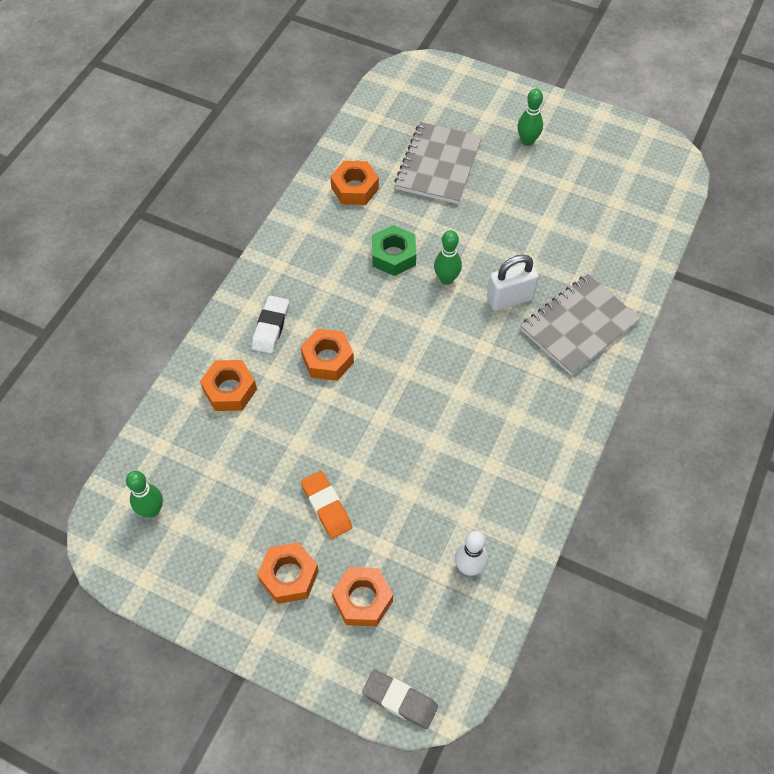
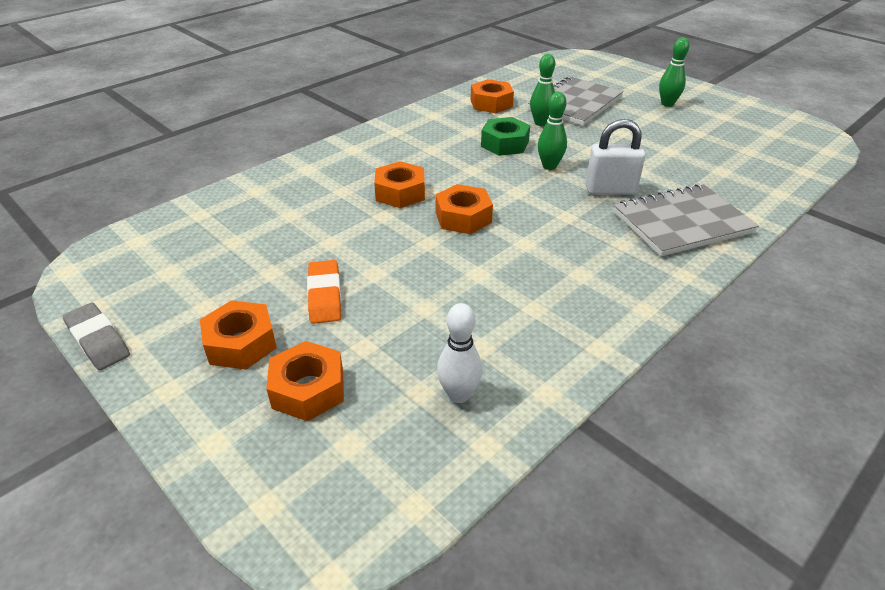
camera: 20 degrees right, 20 degrees down
green bowling pin [126,471,163,517] -> green bowling pin moved to [530,54,555,126]
orange nut [200,360,257,411] -> orange nut moved to [435,184,493,234]
white eraser [252,296,289,354] -> none
grey eraser [362,670,438,729] -> grey eraser moved to [63,303,130,370]

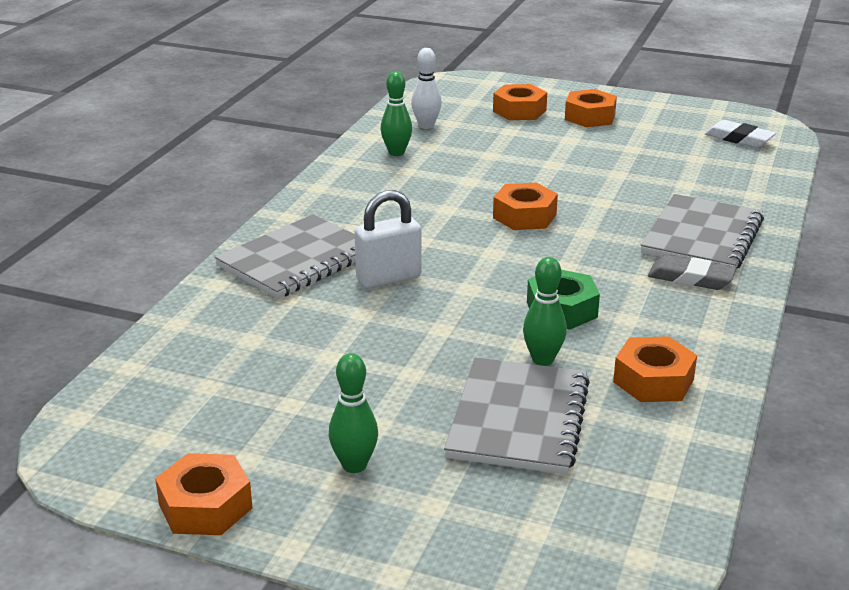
camera: 155 degrees right, 10 degrees down
grey eraser [63,303,130,370] -> grey eraser moved to [648,254,736,290]
orange eraser [307,260,341,324] -> none
orange nut [374,161,425,208] -> orange nut moved to [155,453,253,535]
green bowling pin [538,92,567,170] -> green bowling pin moved to [381,71,412,156]
none -> grey notebook [641,194,764,269]
none -> white eraser [705,120,776,148]

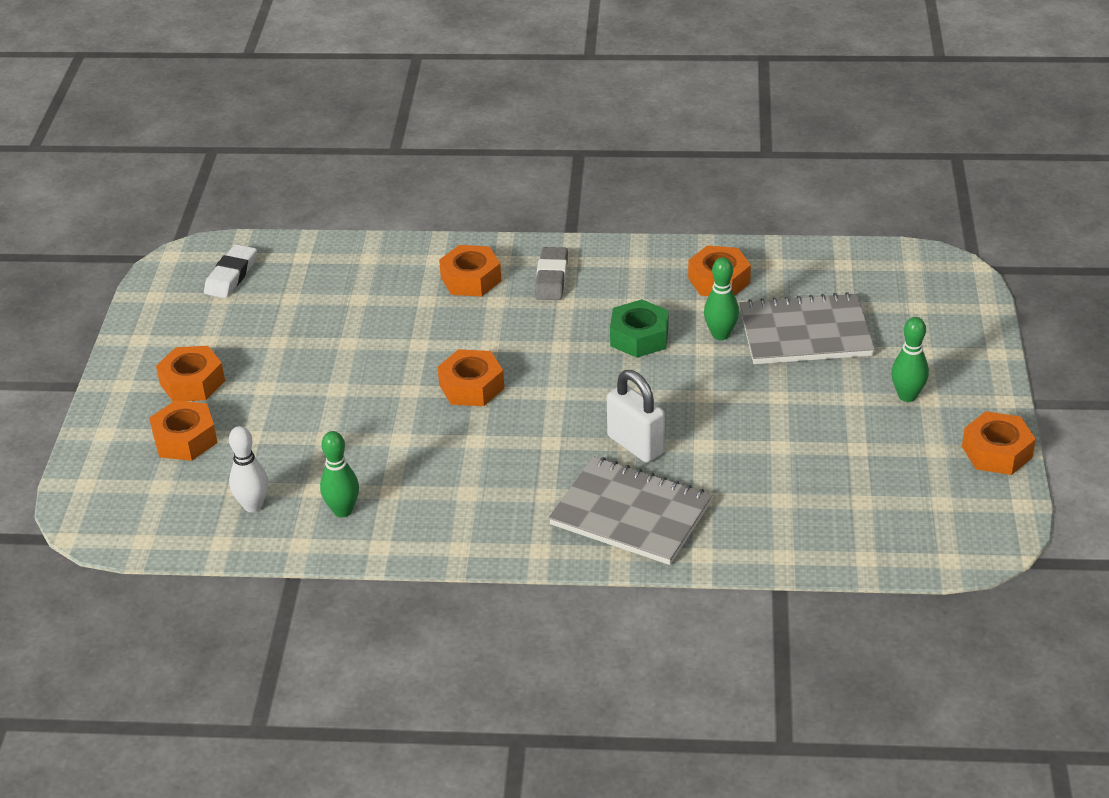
camera: 105 degrees left, 10 degrees up
grey notebook [641,194,764,269] -> orange nut [439,245,501,297]

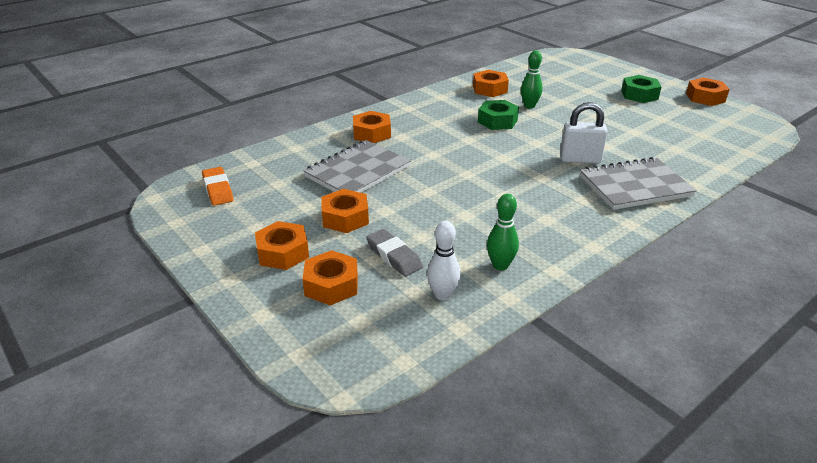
camera: 45 degrees left, 5 degrees down
white eraser [204,244,257,298] -> orange eraser [202,167,234,206]
orange nut [438,349,504,406] -> orange nut moved to [321,189,369,233]
grey eraser [535,247,568,300] -> grey eraser moved to [366,229,423,276]
grey notebook [740,292,875,364] -> grey notebook moved to [303,140,411,193]
green bowling pin [891,317,929,402] -> green nut [621,75,662,103]

